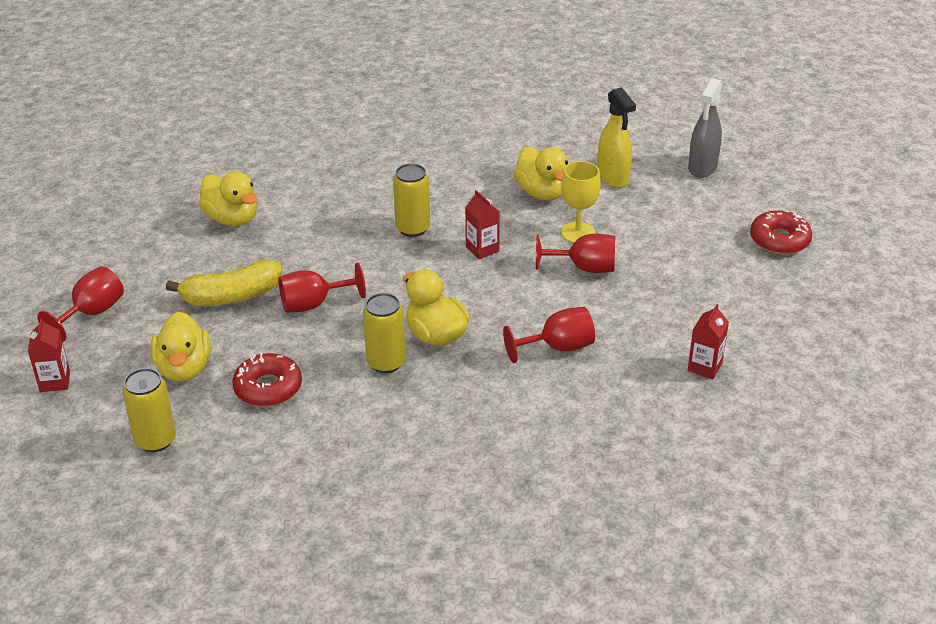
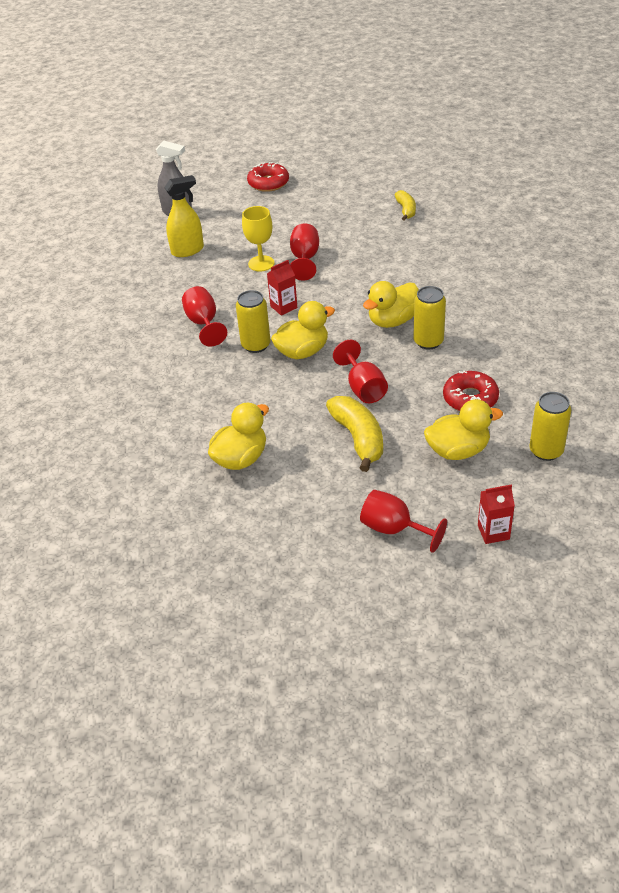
camera: 90 degrees left, 5 degrees up
red goblet [503,307,595,363] -> red goblet moved to [182,286,227,347]
yellow duck [513,147,568,201] -> yellow duck moved to [271,301,335,359]
red carton [688,304,729,379] -> yellow banana [395,190,416,221]

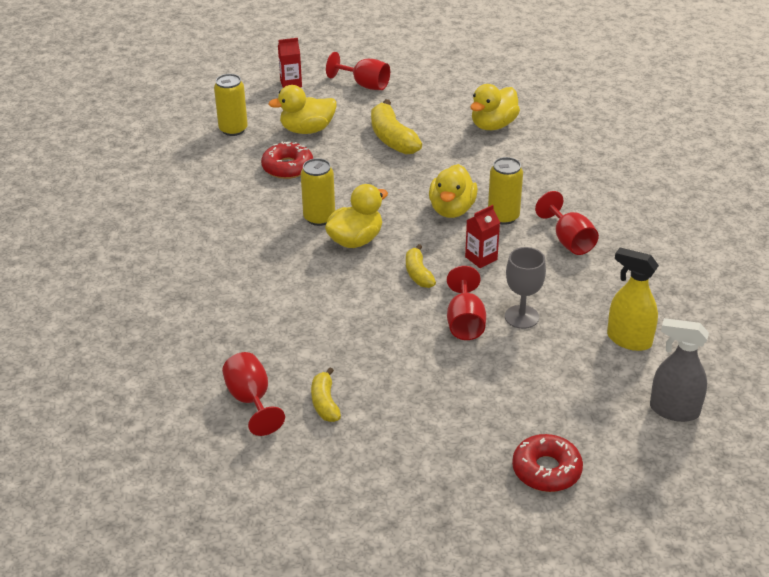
camera: 175 degrees right, 5 degrees down
yellow spray bottle [164,175,204,257] -> yellow spray bottle turned 60 degrees clockwise [607,248,659,351]
yellow goblet [242,206,275,271] -> grey goblet [505,247,546,329]
yellow duck [271,301,335,359] -> yellow duck turned 45 degrees counterclockwise [429,164,478,218]
red goblet [333,340,388,403] -> red goblet moved to [222,352,285,436]
none -> yellow banana [406,244,436,288]

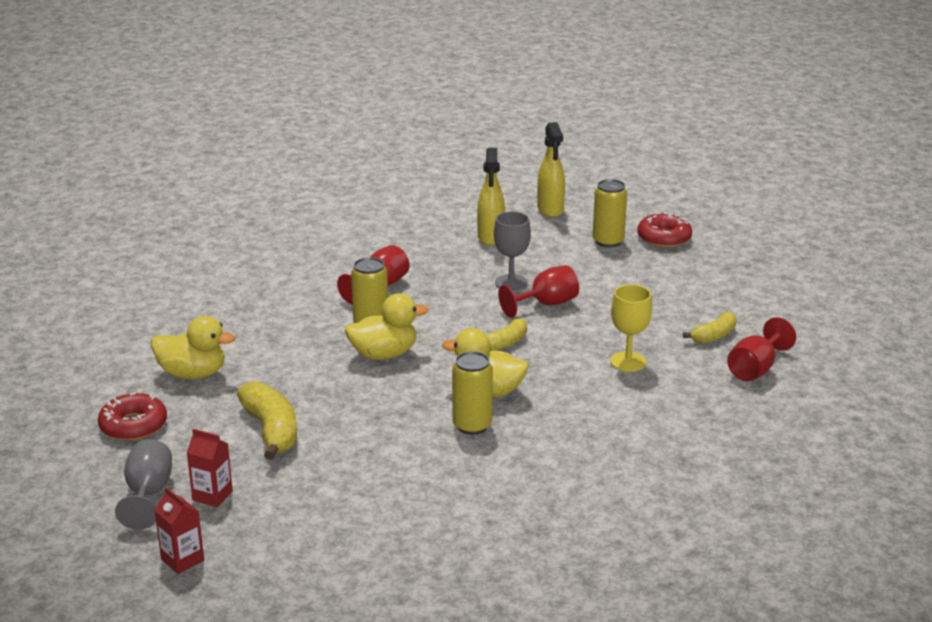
camera: 120 degrees left, 10 degrees down
yellow can [214,74,248,136] -> yellow can moved to [593,179,627,247]
red donut [261,142,313,179] -> red donut moved to [98,392,167,441]
yellow duck [269,85,337,134] -> none
red goblet [326,52,390,90] -> grey goblet [115,439,172,530]
yellow banana [371,99,422,154] -> yellow banana turned 60 degrees counterclockwise [237,381,297,460]
red carton [465,205,500,268] -> red carton moved to [187,429,233,507]
grey spray bottle [650,318,709,422] -> yellow spray bottle [537,122,565,217]
none -> yellow goblet [610,285,652,372]

